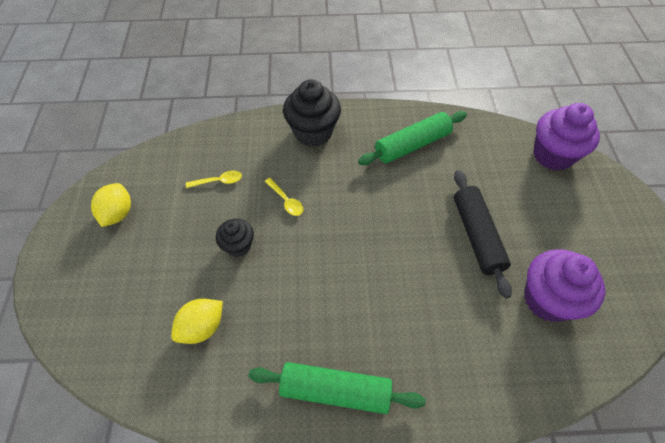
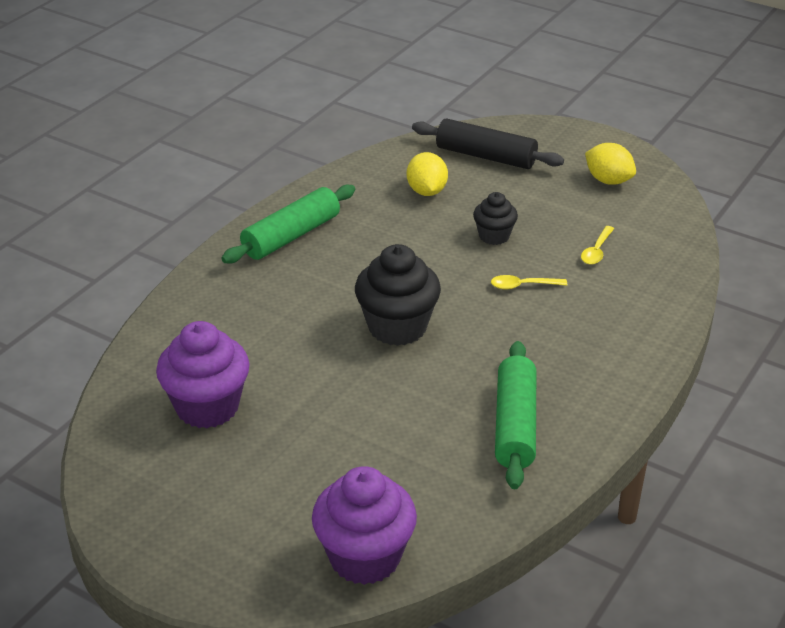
camera: 125 degrees right, 20 degrees down
black cupcake [283,79,341,147] -> black cupcake moved to [355,244,441,346]
black rolling pin [454,170,512,298] -> black rolling pin moved to [412,118,564,169]

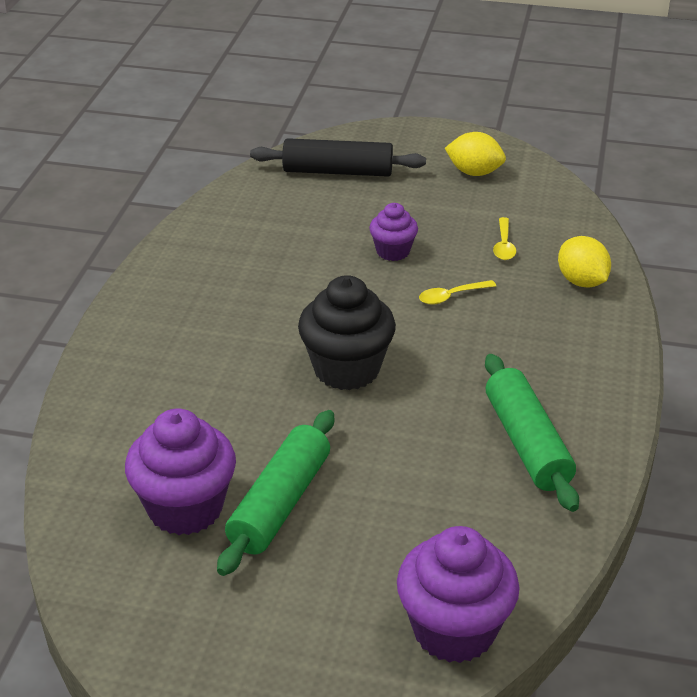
camera: 20 degrees left, 0 degrees up
green rolling pin [221,185,355,263] -> green rolling pin moved to [217,410,334,576]
yellow lemon [407,152,448,196] -> yellow lemon moved to [558,236,611,288]
black cupcake [473,192,518,245] -> purple cupcake [369,203,418,261]

